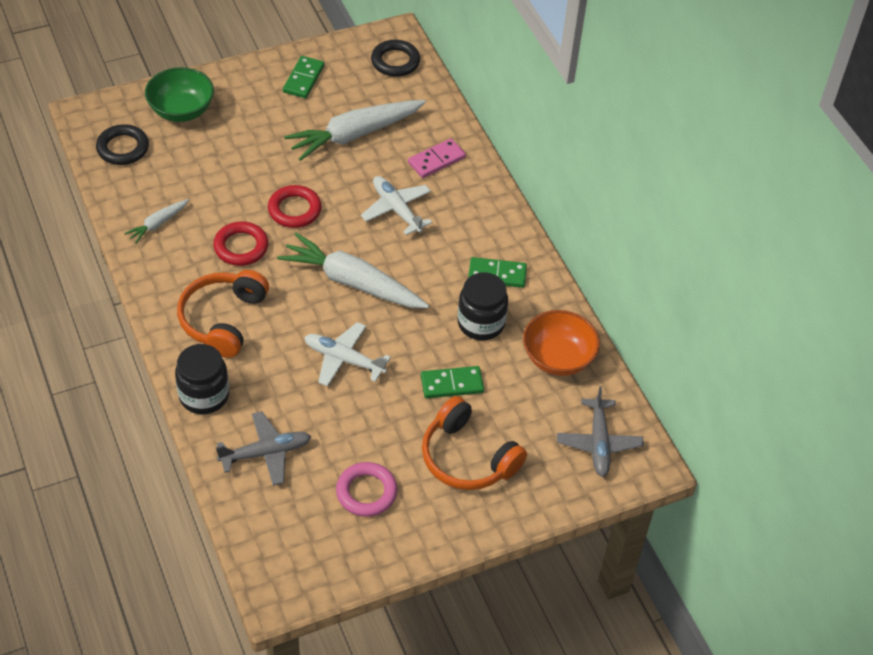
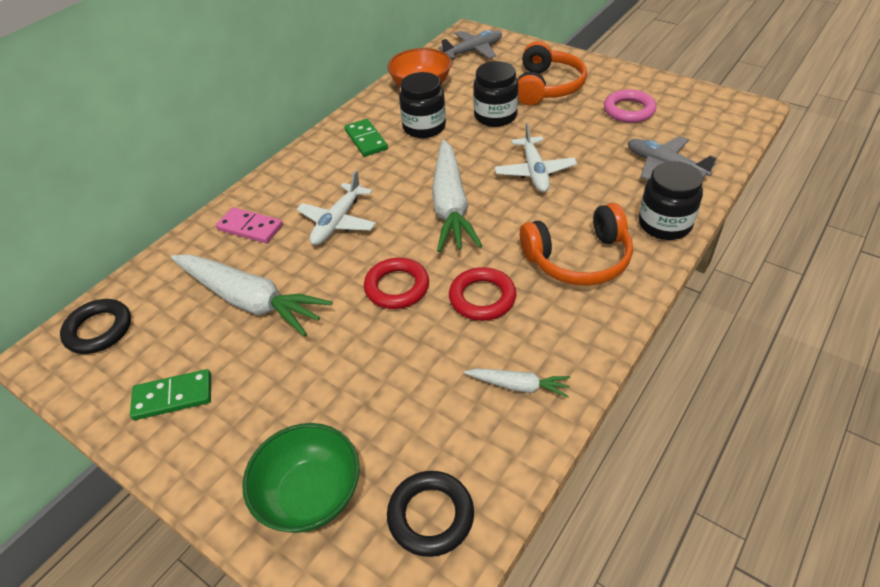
camera: 115 degrees left, 5 degrees down
green domino [421,366,484,398] -> black jar [473,61,518,127]

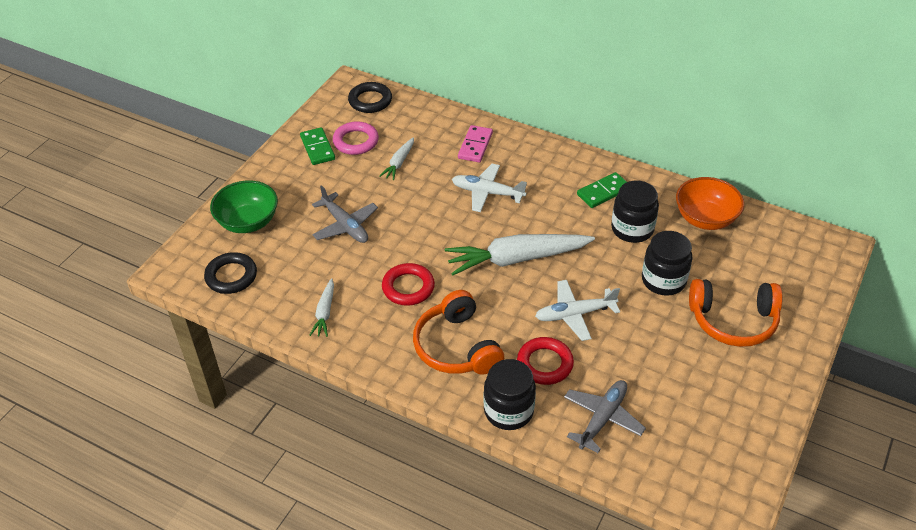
camera: 80 degrees right, 0 degrees up
white carrot [171,254,332,337] -> white carrot [380,137,414,180], size x0.48
red ring [364,258,429,309] -> red ring moved to [517,337,574,385]
grey plane [438,30,502,59] -> grey plane moved to [312,185,378,243]
pink ring [604,89,656,123] -> pink ring moved to [333,121,379,155]

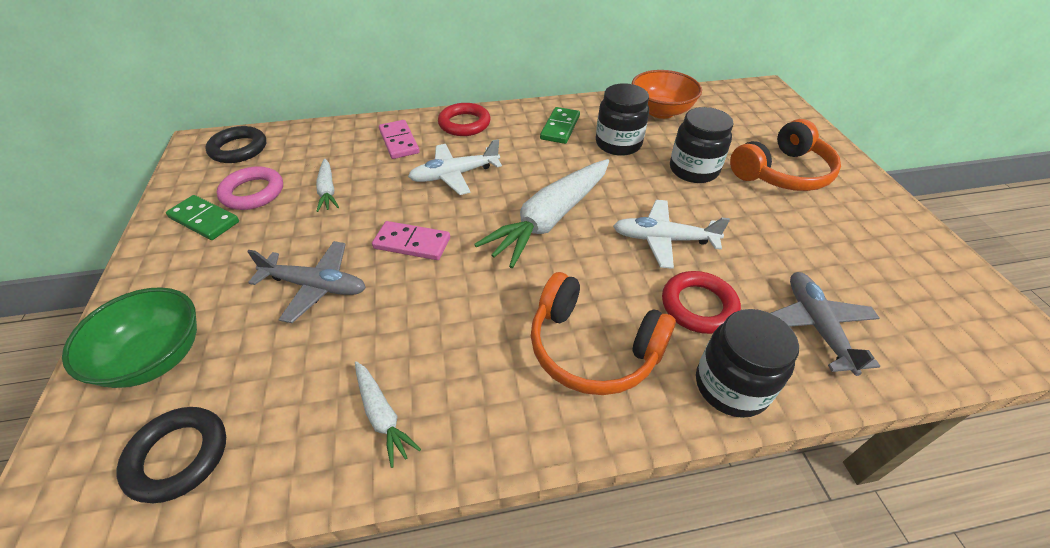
camera: 40 degrees left, 0 degrees up
red ring [382,263,435,306] -> red ring moved to [438,103,490,136]
white plane [535,280,620,341] -> white plane turned 60 degrees clockwise [613,200,730,269]
none -> pink domino [372,221,450,260]

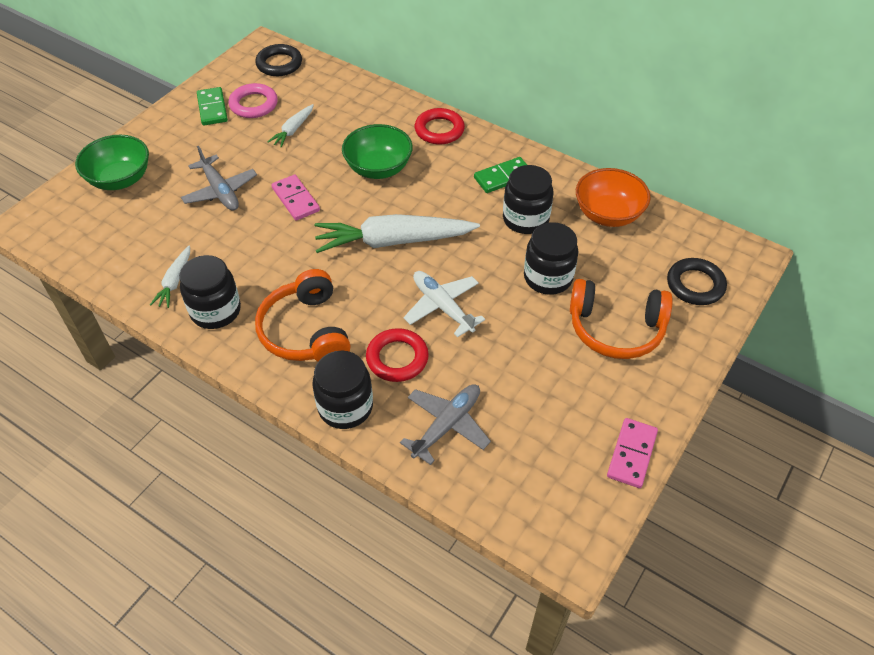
camera: 45 degrees right, 5 degrees up
black ring [117,407,226,503] -> black ring moved to [667,258,727,305]
pink domino [379,120,419,159] -> pink domino moved to [607,418,658,488]
white plane [408,139,502,195] -> green bowl [342,124,413,179]
none -> black jar [179,255,241,329]

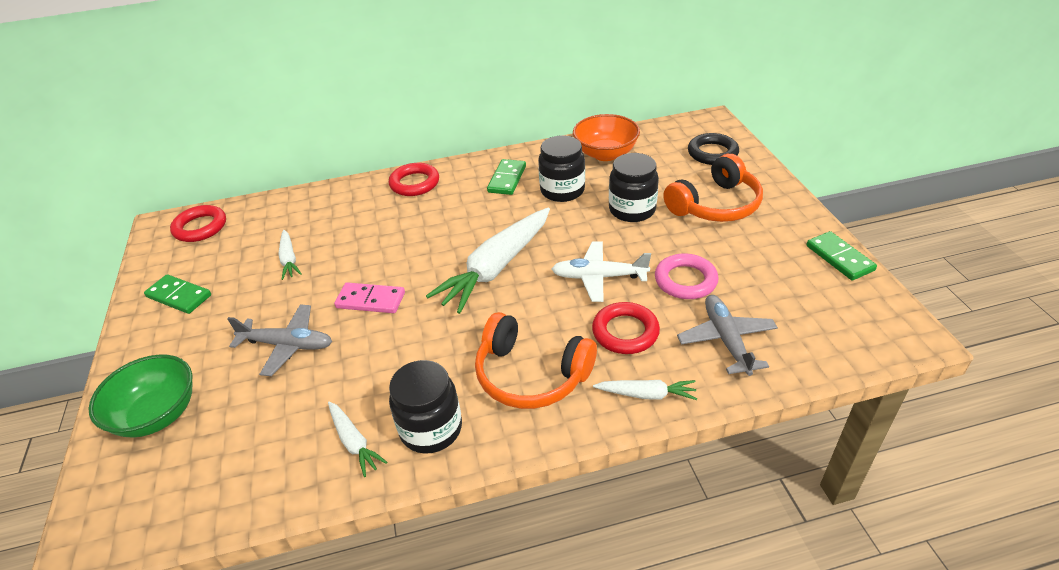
camera: 45 degrees left, 10 degrees down
pink ring [228,83,278,118] -> pink ring moved to [655,253,719,299]
black ring [255,44,302,76] -> red ring [170,205,226,242]
black jar [312,350,373,429] -> white carrot [593,380,697,400]
green bowl [342,124,413,179] -> none
pink domino [607,418,658,488] -> green domino [806,231,877,280]

